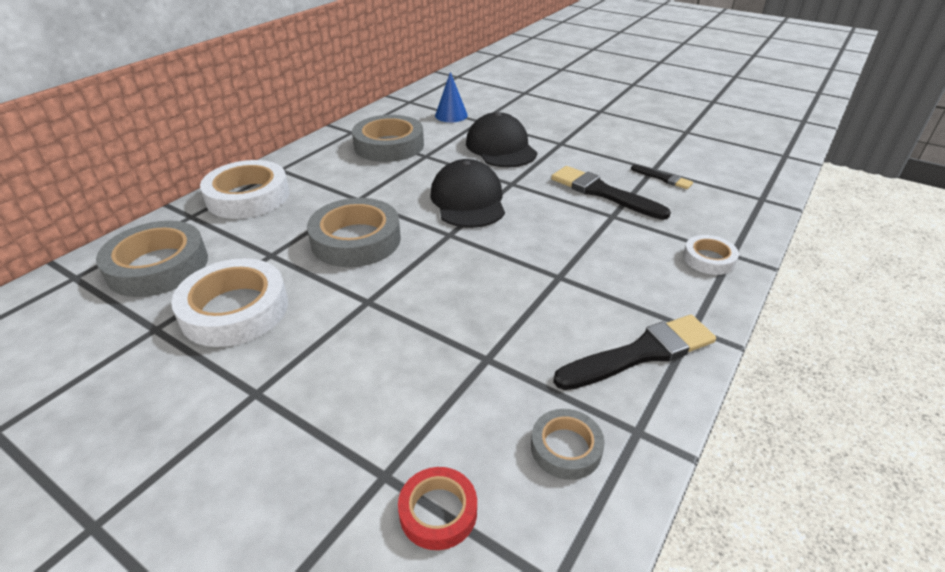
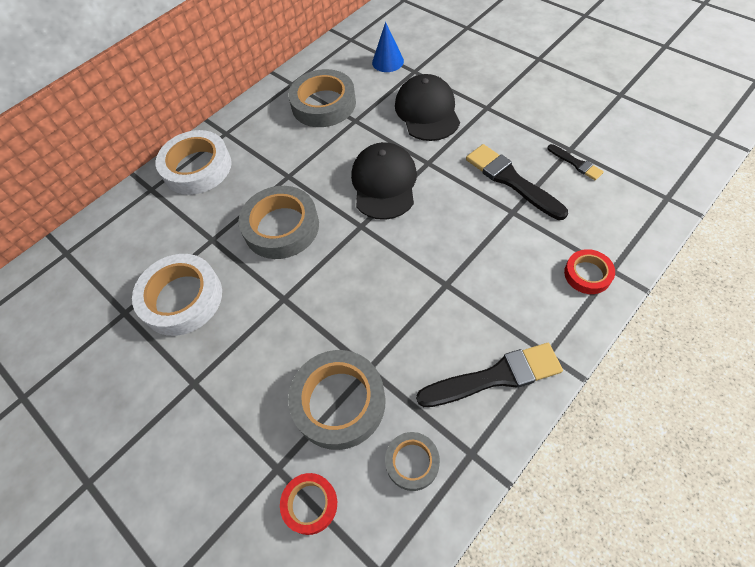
camera: 15 degrees right, 20 degrees up
grey tape [96,221,208,297] -> grey tape moved to [288,350,386,450]
white tape [683,235,739,275] -> red tape [564,249,615,294]

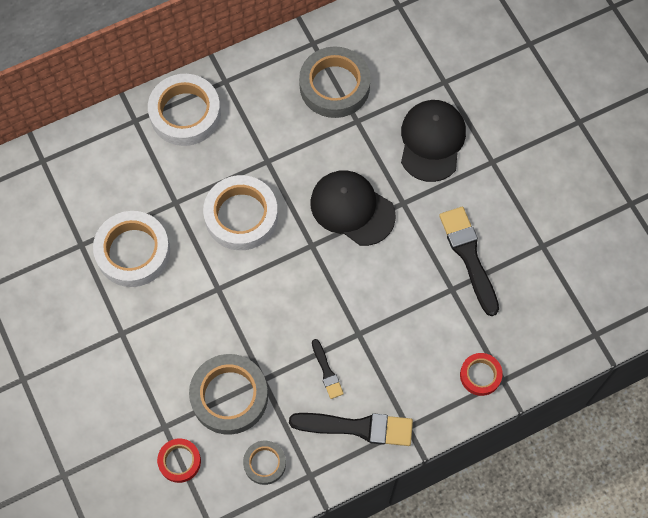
camera: 15 degrees right, 10 degrees up
grey tape [238,186,319,259] -> white tape [203,175,278,250]
black cap [351,142,417,220] -> black cap turned 75 degrees counterclockwise [310,170,396,246]
blue cone [372,22,404,72] -> none
black brush [547,144,604,180] -> black brush moved to [312,339,344,399]

